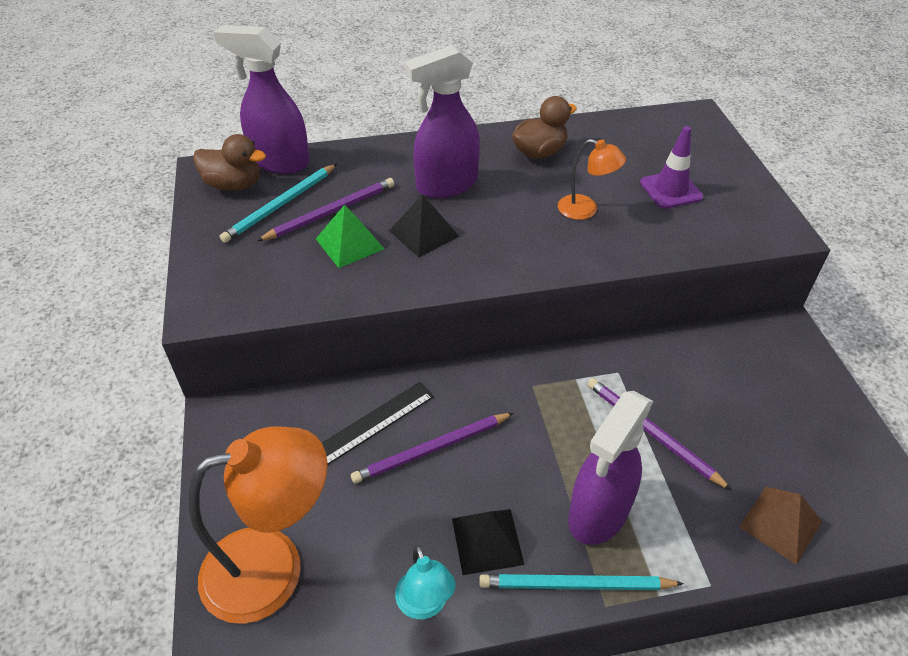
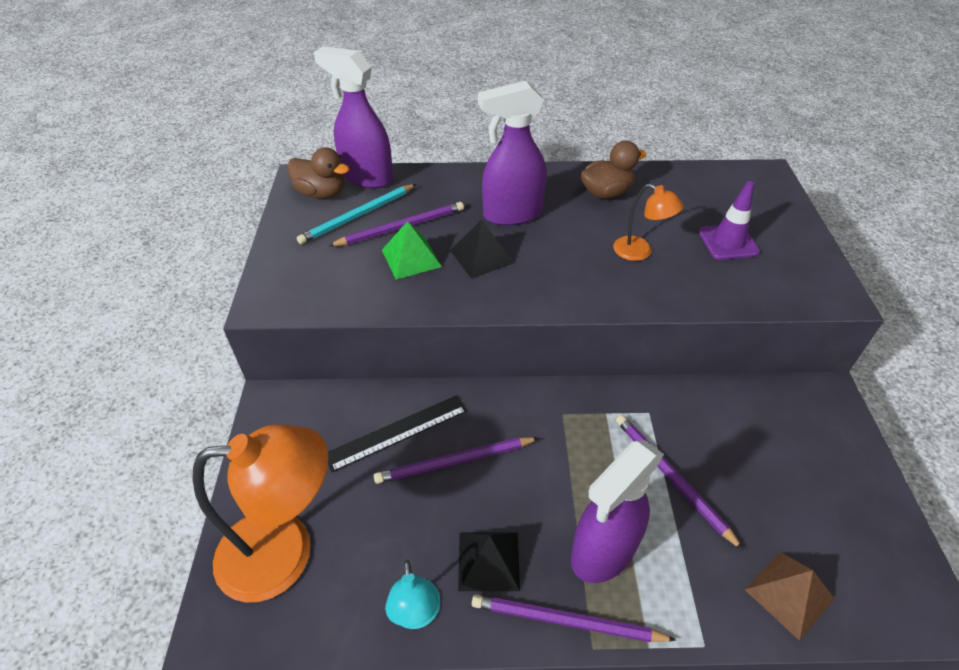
camera: 10 degrees right, 0 degrees up
turquoise pencil [479,574,684,590] -> purple pencil [472,594,676,642]

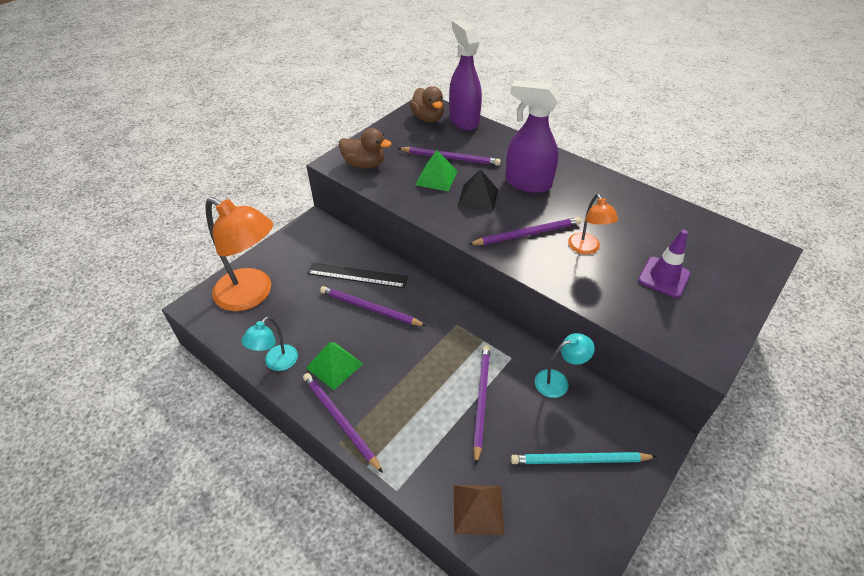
camera: 40 degrees right, 0 degrees up
turquoise pencil [297,184,416,244] -> turquoise pencil moved to [511,452,657,464]
black pyramid [458,532,520,591] -> green pyramid [306,342,363,390]
purple spray bottle [571,440,664,583] -> none
brown duck [580,141,647,199] -> brown duck moved to [339,128,391,168]
none -> purple pencil [468,217,581,245]
none -> turquoise lamp [535,333,595,398]

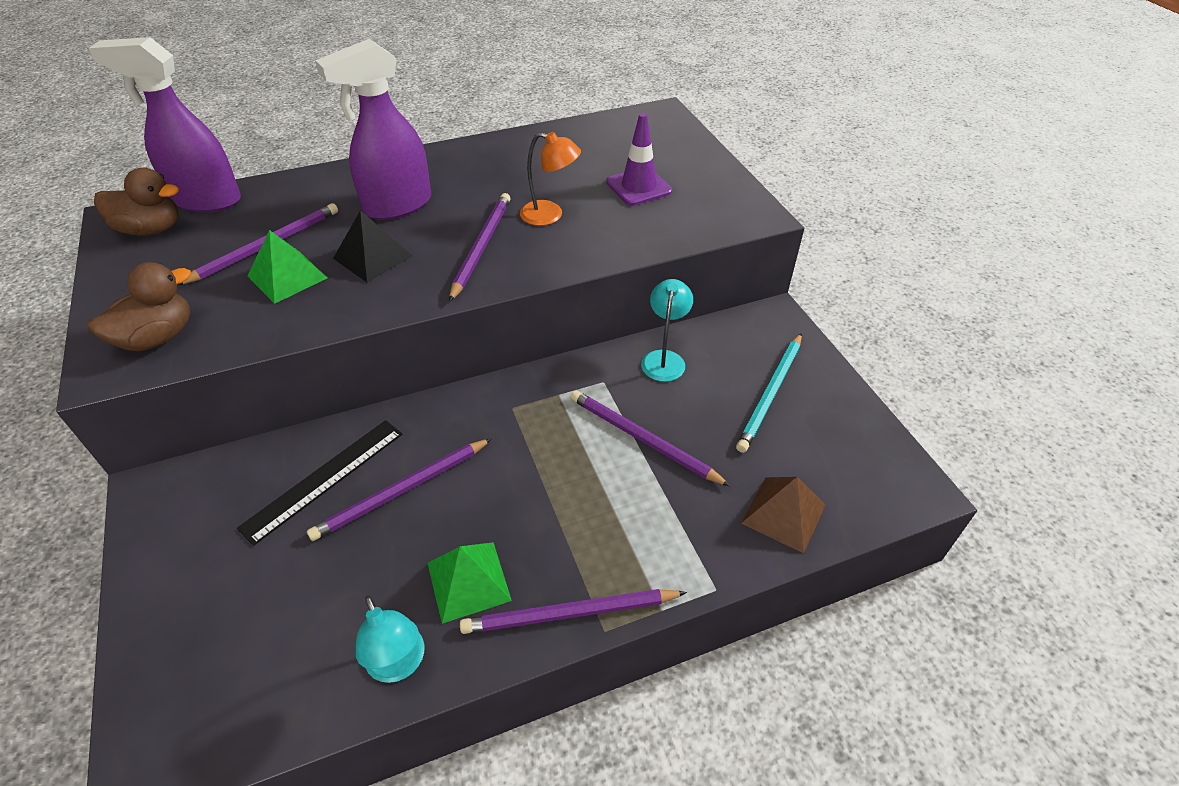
camera: 60 degrees left, 0 degrees up
orange lamp [205,197,273,311] -> none

